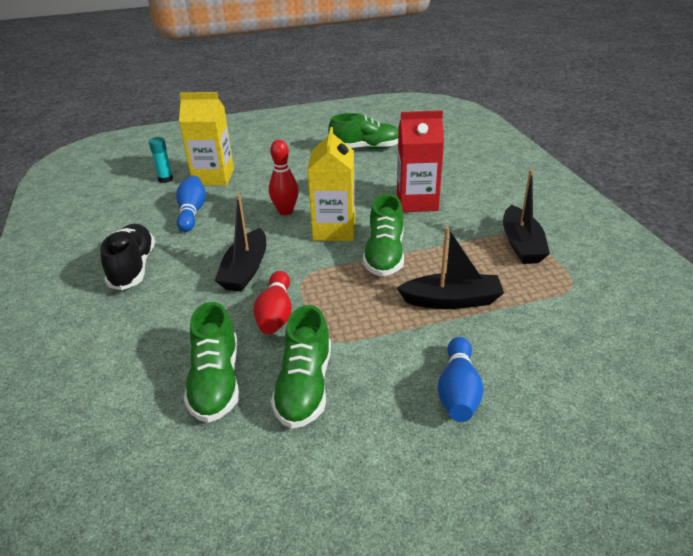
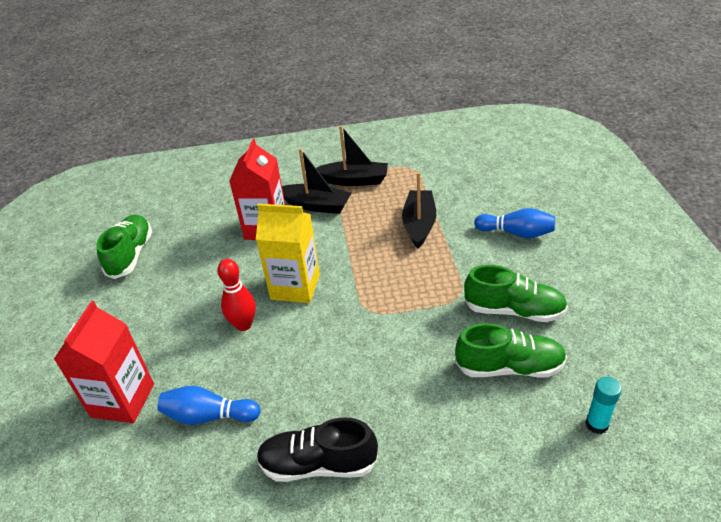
camera: 80 degrees left, 5 degrees up
turquoise glue stick [149,137,173,183] -> turquoise glue stick moved to [585,377,622,434]
yellow carton [179,92,234,186] -> red carton [54,301,154,423]
black boat [215,194,266,292] -> black boat moved to [282,148,351,214]
red bowling pin [253,271,292,334] -> none
green shoe [363,194,404,277] -> none

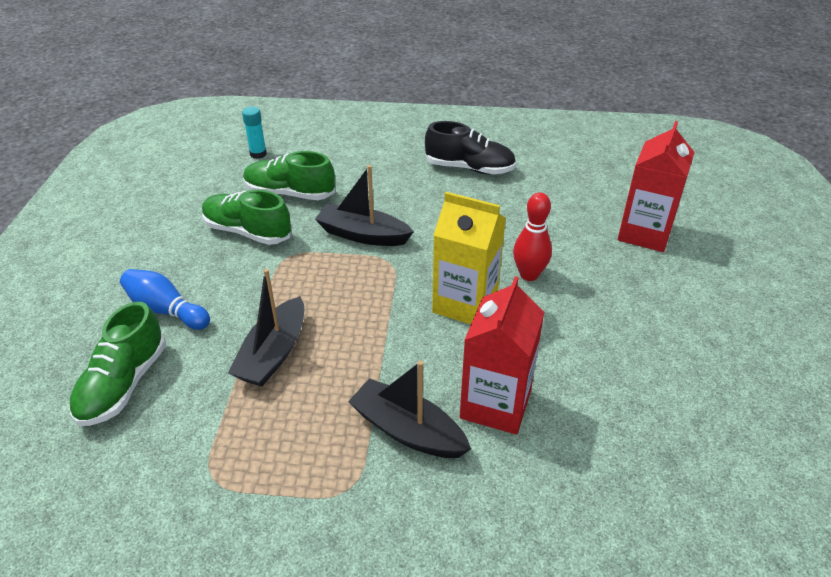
camera: 170 degrees left, 0 degrees up
green shoe [96,215,152,279] -> green shoe moved to [69,302,166,426]
blue bowling pin [157,386,260,425] -> none
black boat [316,125,388,186] -> black boat moved to [315,165,414,246]

